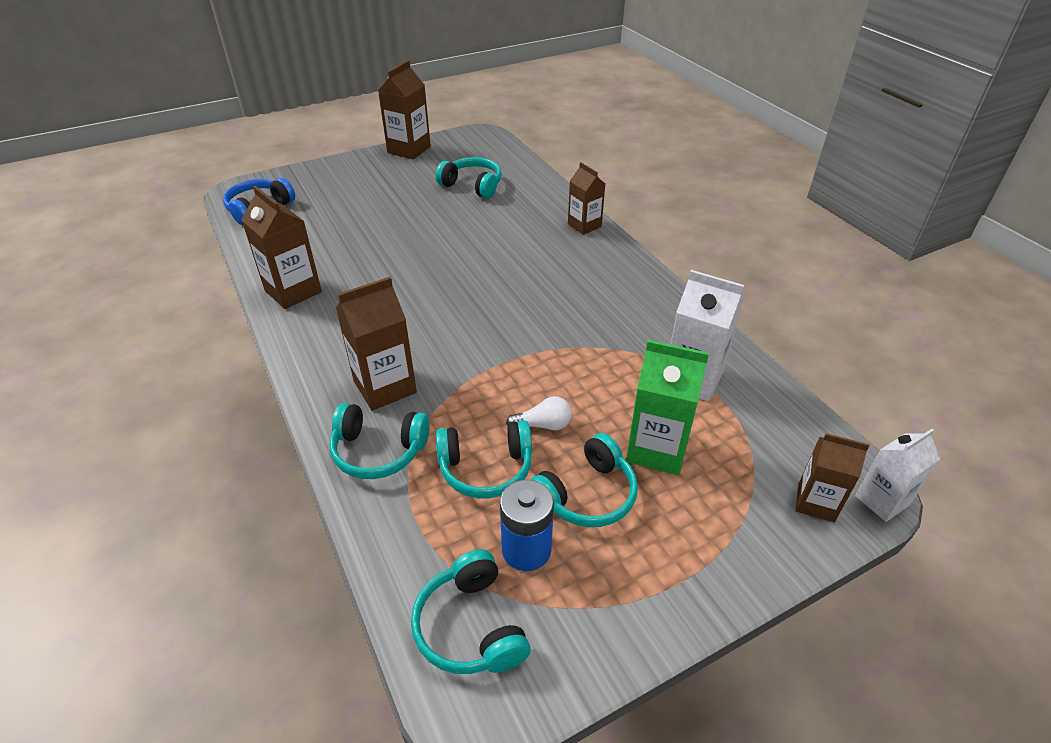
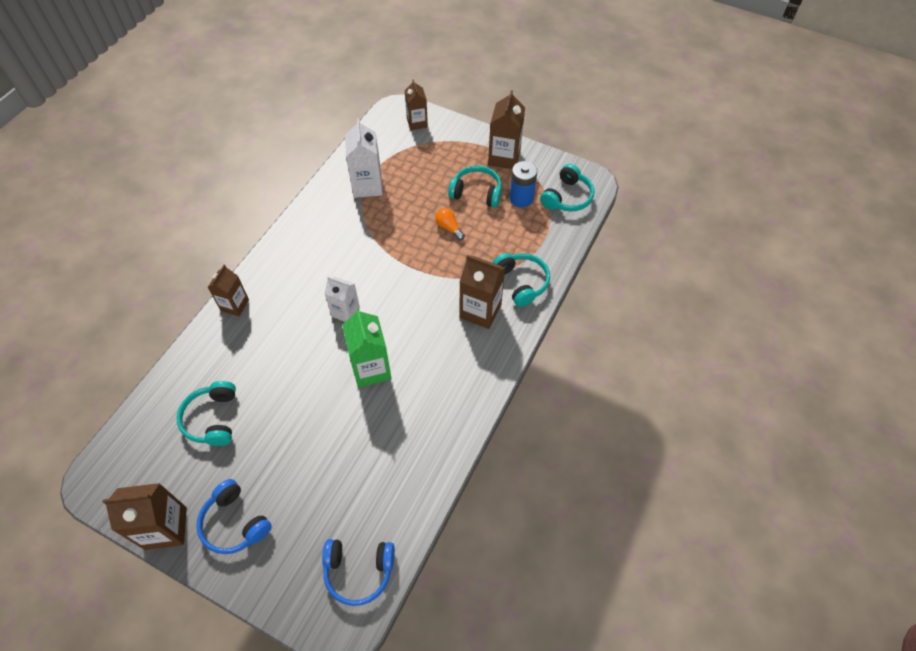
camera: 125 degrees left, 15 degrees up
brown carton [241,186,322,309] -> brown carton moved to [488,90,525,169]
turquoise headphones [436,420,532,498] -> none
white light bulb [506,396,572,430] -> orange light bulb [435,208,465,240]
green carton [626,340,709,475] -> green carton moved to [342,308,392,388]
white carton [855,429,940,522] -> white carton moved to [324,276,360,322]
none -> blue headphones [196,479,272,554]

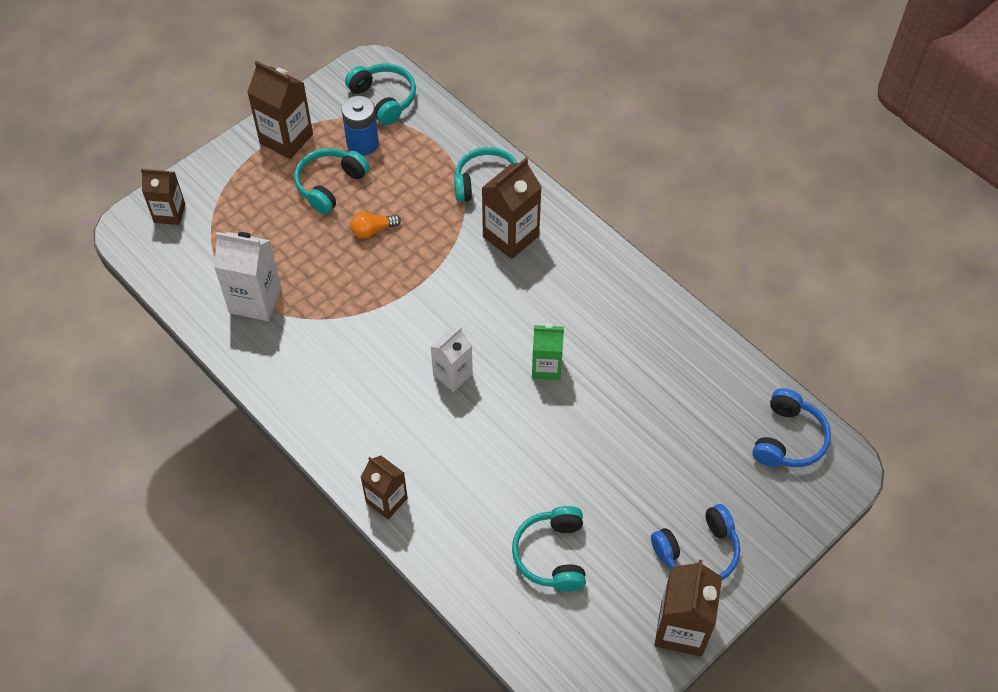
camera: 70 degrees left, 0 degrees up
turquoise headphones [177,381,236,446] -> turquoise headphones turned 75 degrees clockwise [512,506,586,592]
green carton [342,308,392,388] -> green carton [532,324,564,380], size x0.66

